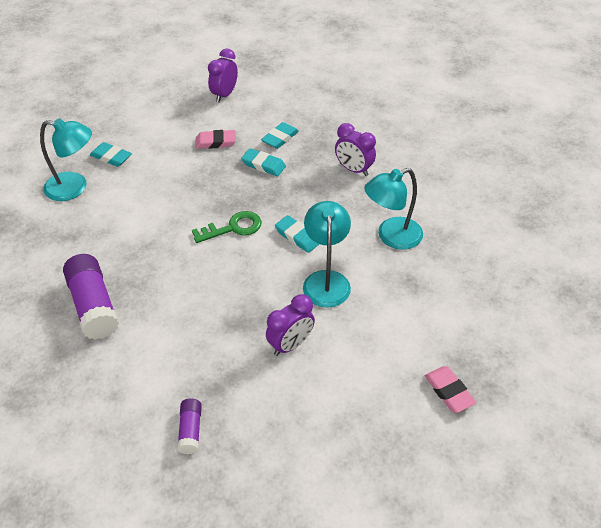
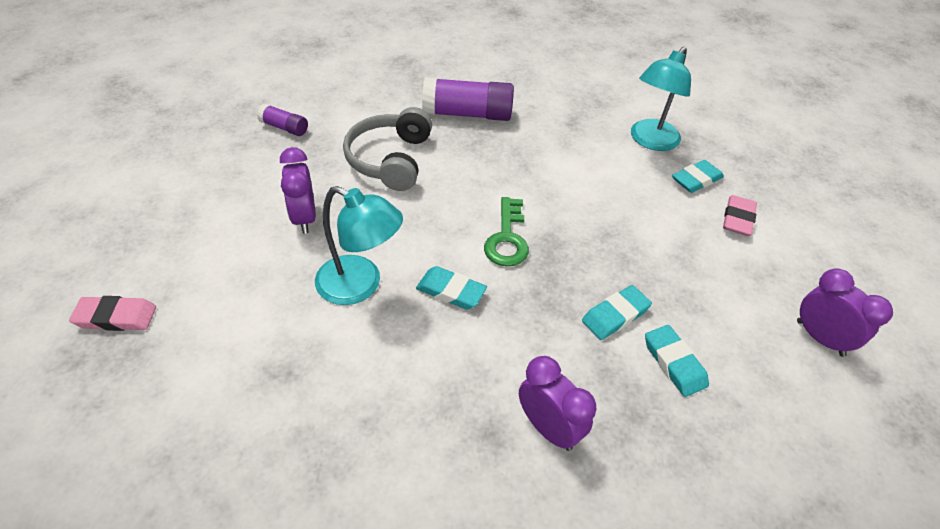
camera: 115 degrees right, 0 degrees up
pink eraser [195,130,236,149] -> pink eraser moved to [723,195,757,236]
turquoise eraser [275,215,319,253] -> turquoise eraser turned 45 degrees clockwise [416,266,487,310]
purple clock [335,123,376,176] -> purple clock turned 75 degrees clockwise [519,356,596,451]
turquoise lamp [364,168,423,250] -> none
none -> grey headphones [343,107,432,191]

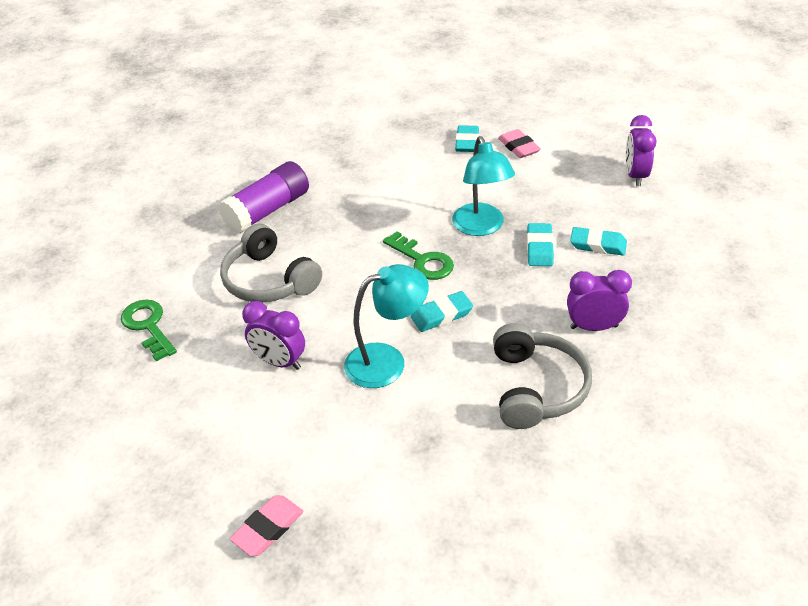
camera: 45 degrees left, 5 degrees down
purple glue stick [257,104,308,136] -> green key [121,299,177,361]
turquoise lamp [631,47,691,151] -> turquoise lamp moved to [452,136,515,236]
purple clock [797,268,893,357] -> purple clock turned 90 degrees counterclockwise [626,115,657,186]
none -> grey headphones [493,323,592,429]

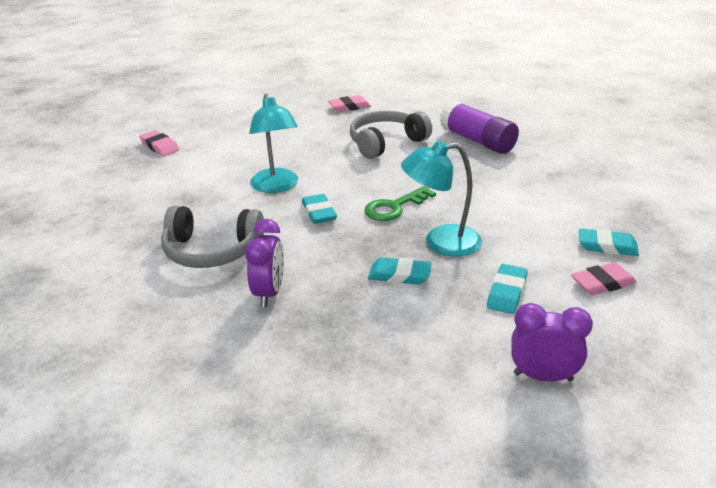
camera: 95 degrees right, 10 degrees down
green key [121,299,177,361] -> pink eraser [328,95,371,112]
purple clock [242,301,305,370] -> none
turquoise eraser [570,227,627,256] -> turquoise eraser moved to [487,264,527,314]

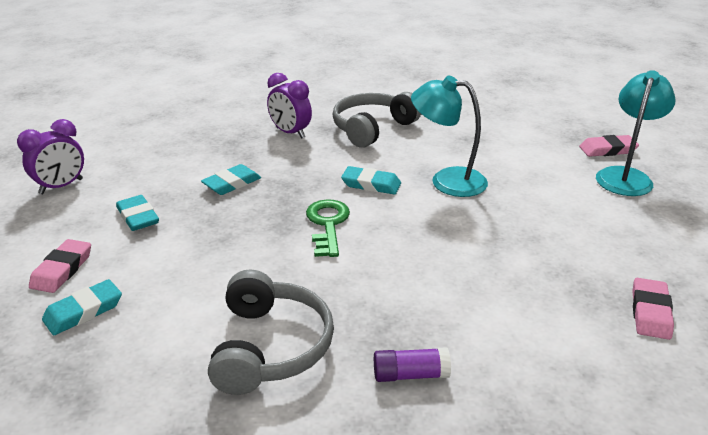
camera: 125 degrees right, 0 degrees up
grey headphones [350,111,432,159] -> grey headphones moved to [208,269,334,395]
turquoise lamp [401,141,482,257] -> turquoise lamp moved to [596,70,676,196]
purple glue stick [440,100,519,154] -> purple glue stick [374,347,451,382], size x0.52

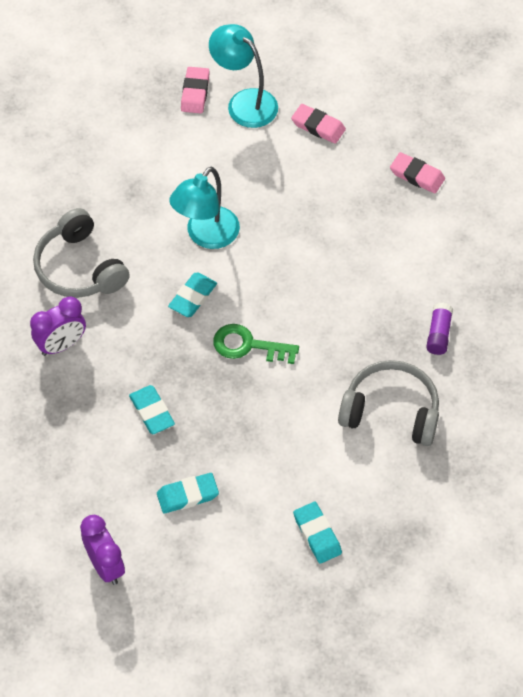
camera: 75 degrees left, 25 degrees up
pink eraser [29,239,91,293] -> pink eraser moved to [291,104,346,144]

